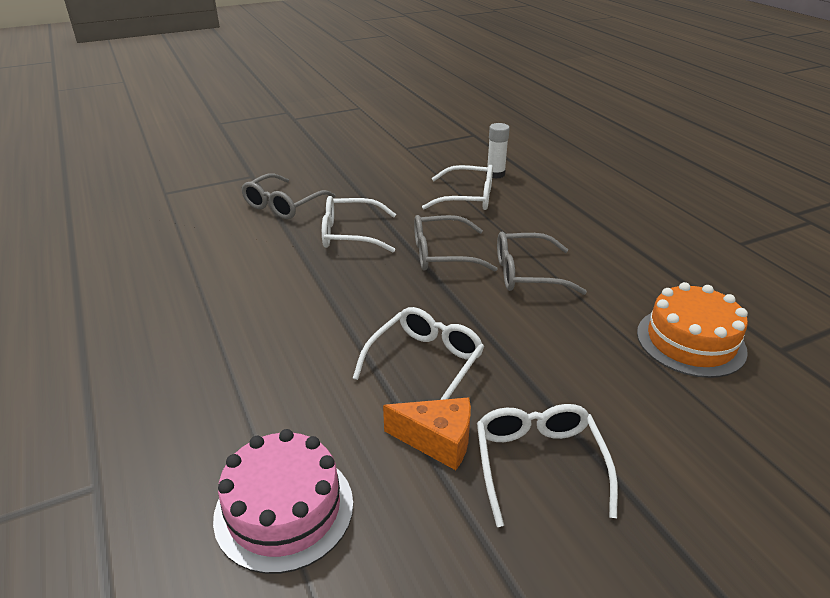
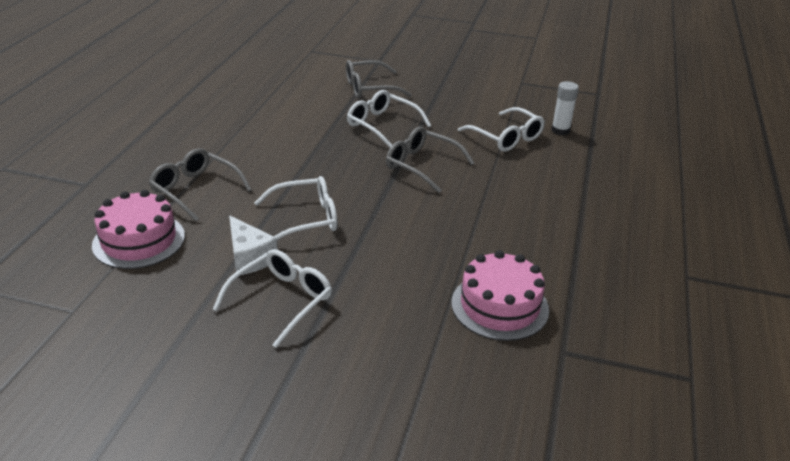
camera: 40 degrees right, 0 degrees up
orange cheese [383,397,471,470] -> white cheese [229,215,278,275]
grey glasses [497,232,587,295] -> grey glasses moved to [149,148,252,221]
orange cake [637,282,748,378] -> pink cake [452,250,549,341]

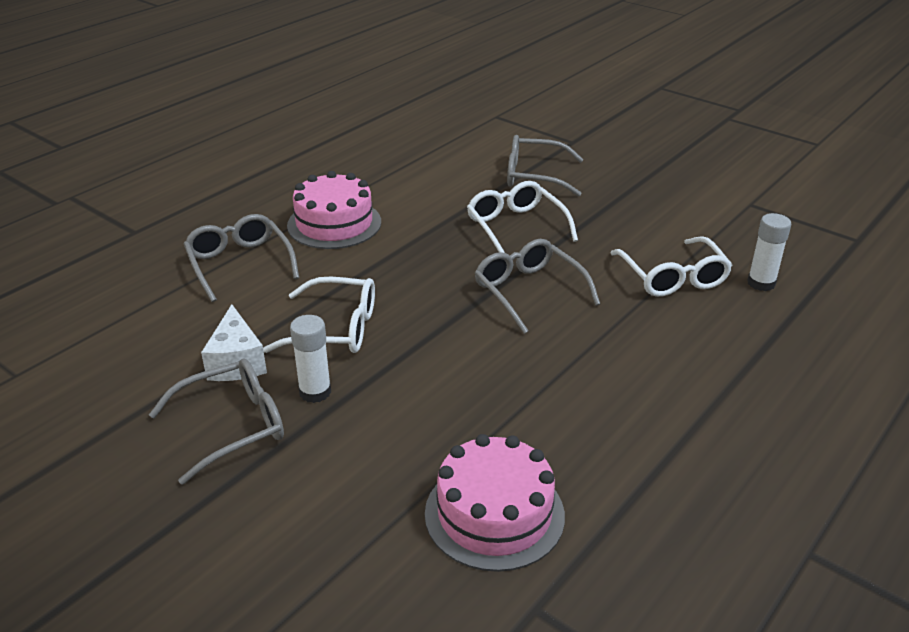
camera: 25 degrees right, 0 degrees up
pink cake [92,190,185,269] -> pink cake moved to [287,171,381,249]
white glasses [213,249,332,348] -> grey glasses [149,359,284,485]
none -> white glue stick [290,315,331,403]

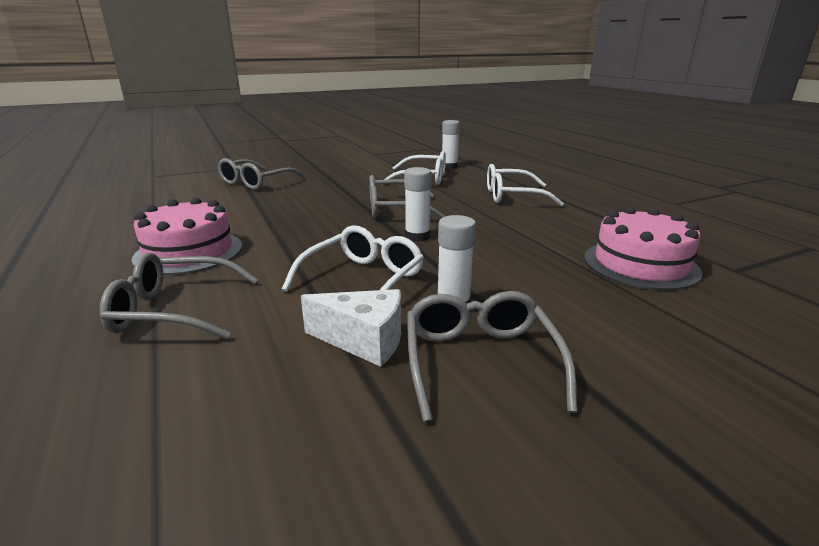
camera: 65 degrees left, 10 degrees down
white glasses [467,181,578,253] -> white glasses moved to [487,164,564,206]
none -> white glue stick [404,167,432,242]

